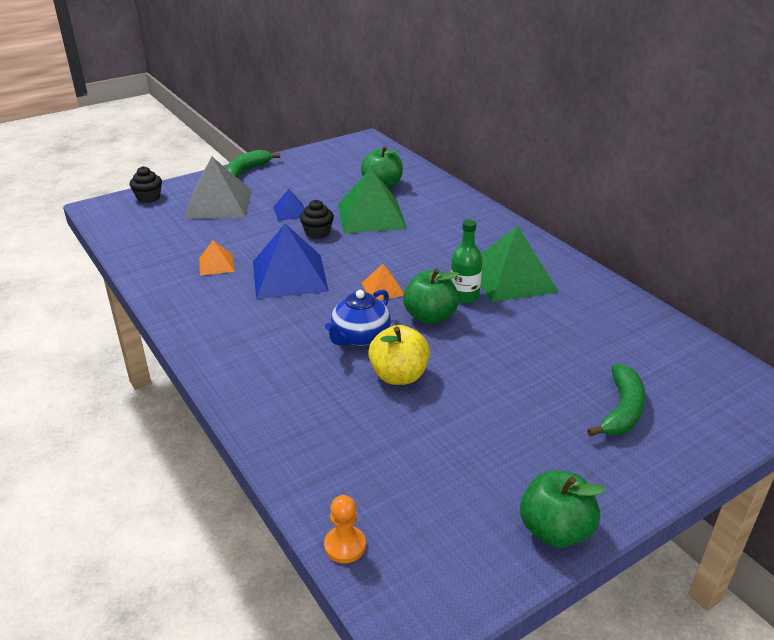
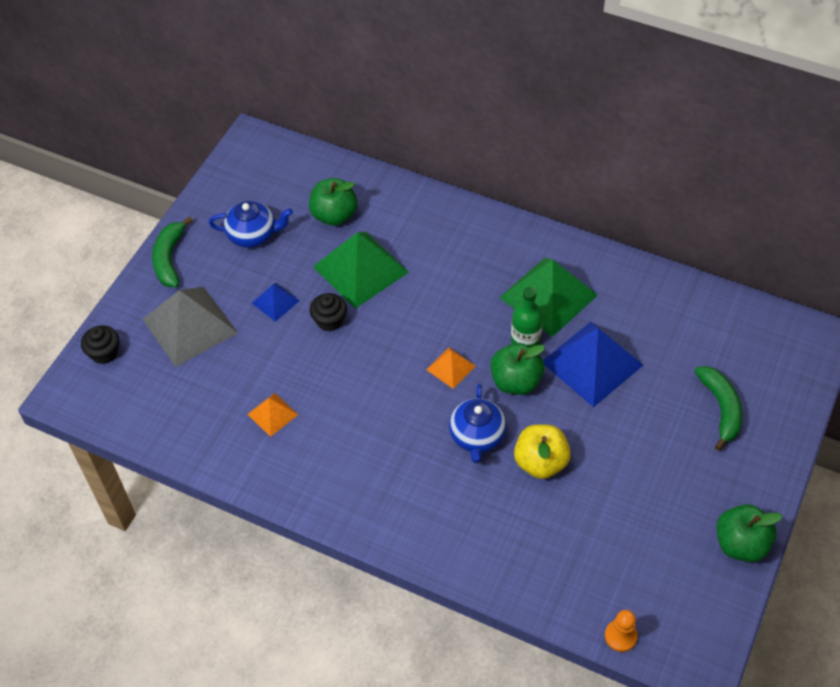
camera: 30 degrees left, 20 degrees up
blue pyramid [253,224,329,299] -> blue pyramid moved to [543,322,643,407]
none -> blue teapot [209,201,293,248]

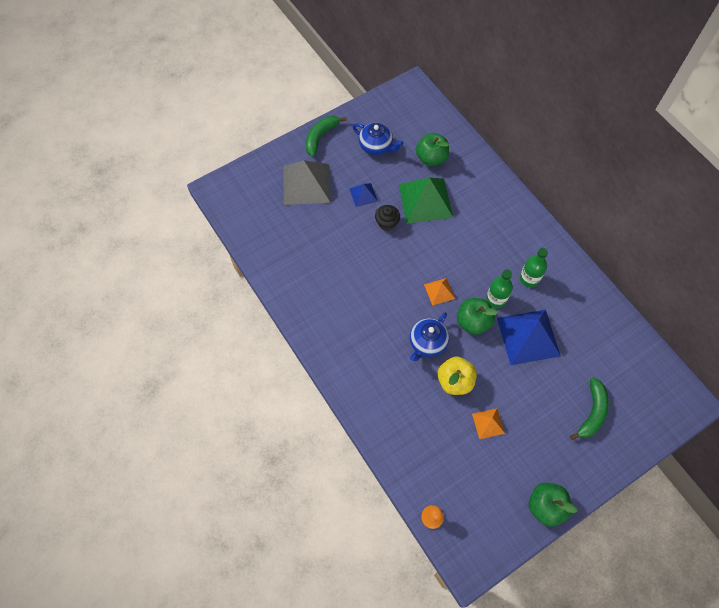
camera: 30 degrees right, 10 degrees up
black cupcake [81,325,119,364] -> none
orange pyramid [247,393,298,437] -> orange pyramid moved to [472,408,505,439]
green pyramid [499,258,598,337] -> green bottle [520,248,548,287]

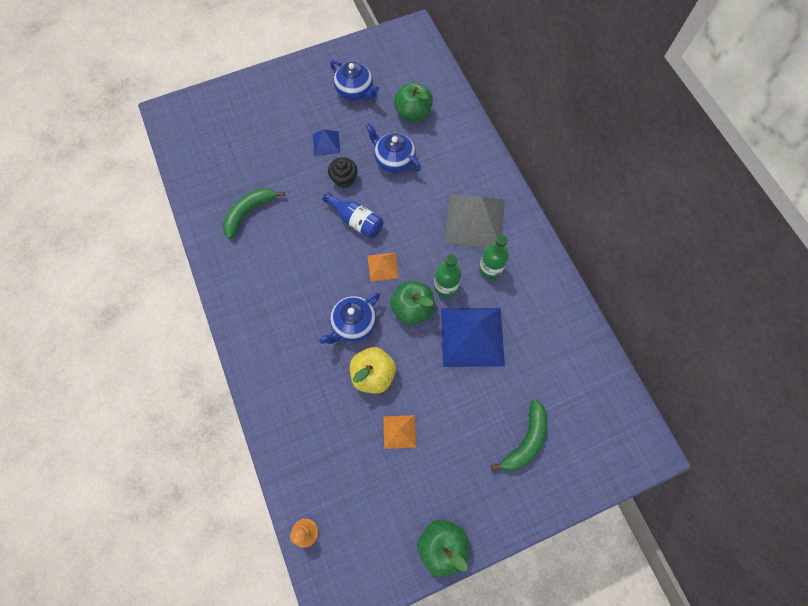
camera: 10 degrees right, 5 degrees up
grey pyramid [283,160,331,205] -> grey pyramid moved to [444,194,505,248]
green banana [306,116,347,157] -> green banana moved to [223,188,285,239]
green pyramid [399,178,453,224] -> blue teapot [365,123,421,173]
none -> blue bottle [323,192,383,239]

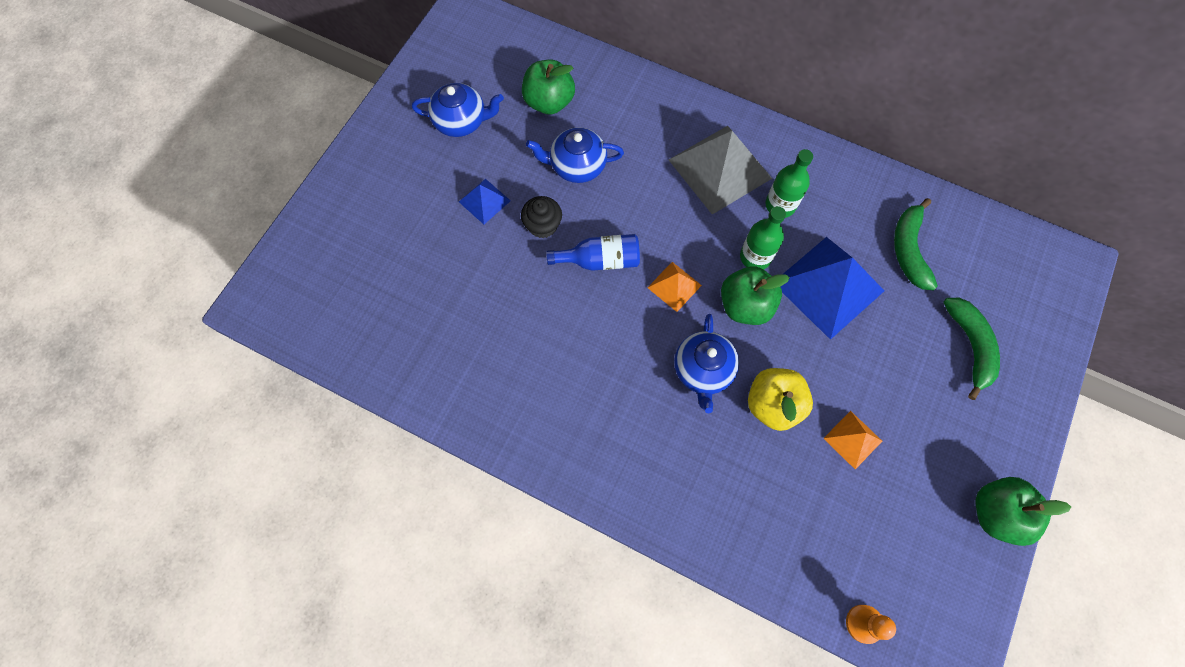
camera: 40 degrees left, 0 degrees up
green banana [223,188,285,239] -> green banana moved to [894,198,938,291]

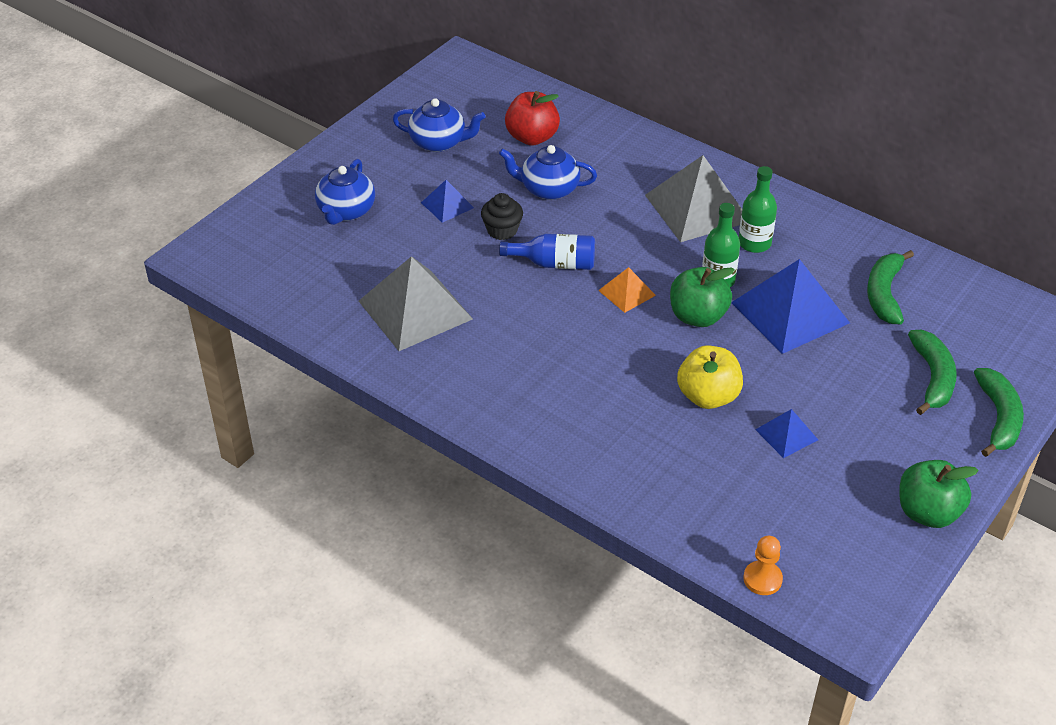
camera: 10 degrees right, 25 degrees down
green apple [522,60,575,114] -> red apple [505,91,560,146]
blue teapot [674,314,739,413] -> blue teapot moved to [315,159,375,225]
orange pyramid [823,411,882,469] -> blue pyramid [755,409,818,458]
none -> grey pyramid [359,256,473,351]
none -> green banana [974,368,1024,457]

